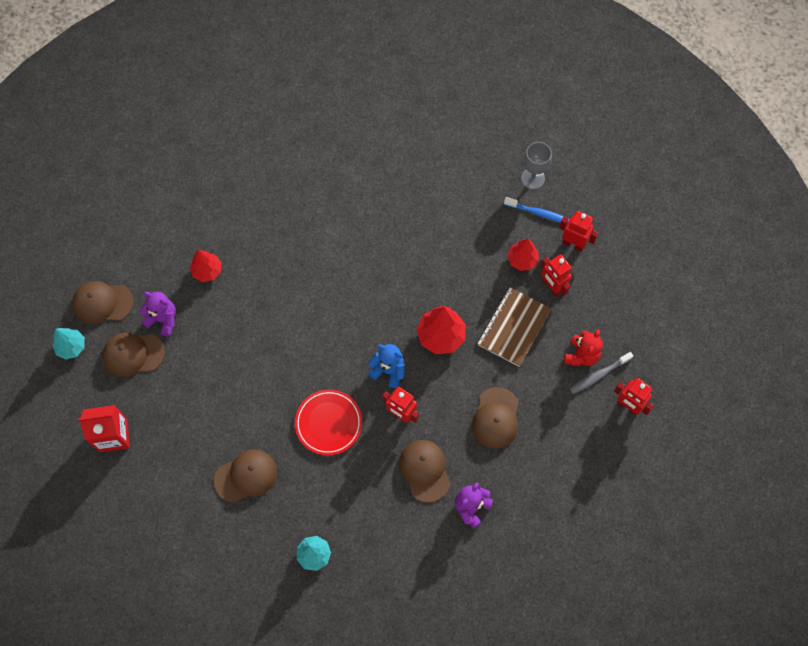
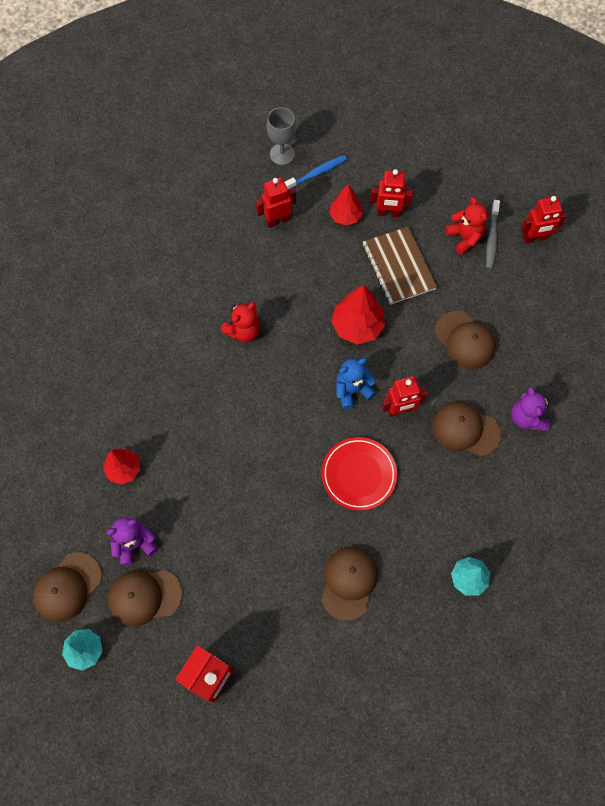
camera: 50 degrees left, 0 degrees up
brown cap [102,333,165,377] -> brown cap turned 45 degrees clockwise [108,570,182,626]
red robot [559,211,598,252] -> red robot moved to [256,178,296,228]
none -> red teddy bear [221,302,260,342]

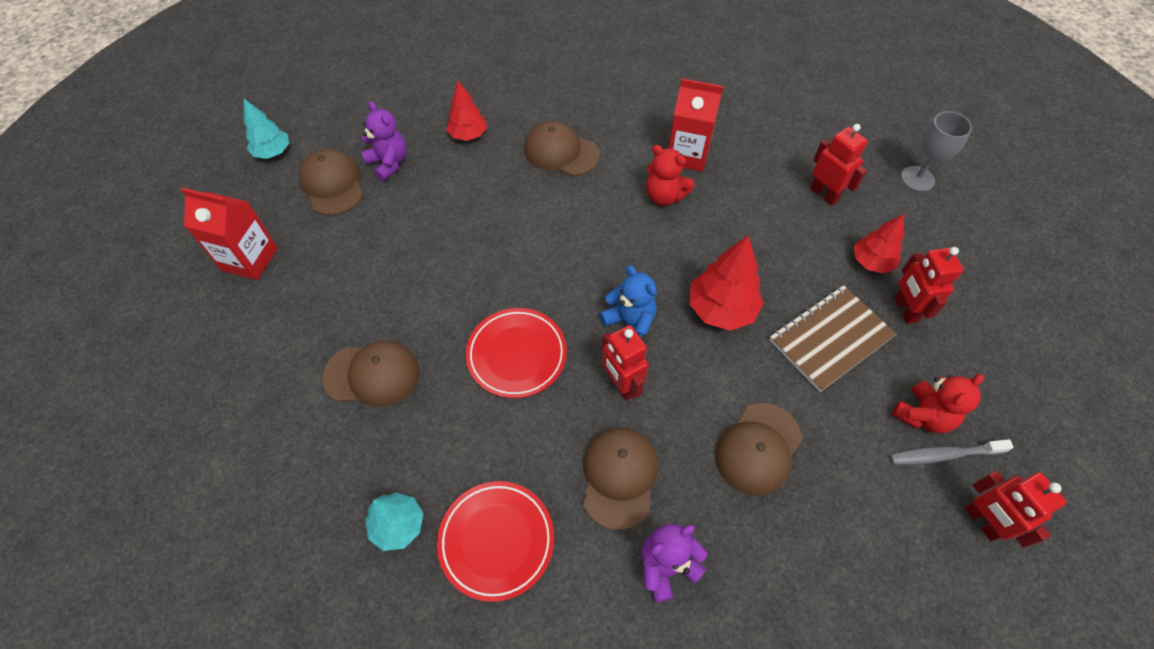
camera: 75 degrees right, 10 degrees down
brown cap [33,552,102,622] -> brown cap moved to [524,121,600,176]
blue toothbrush [285,155,347,189] -> none
none -> red plate [437,481,554,602]
none -> red carton [669,78,723,172]

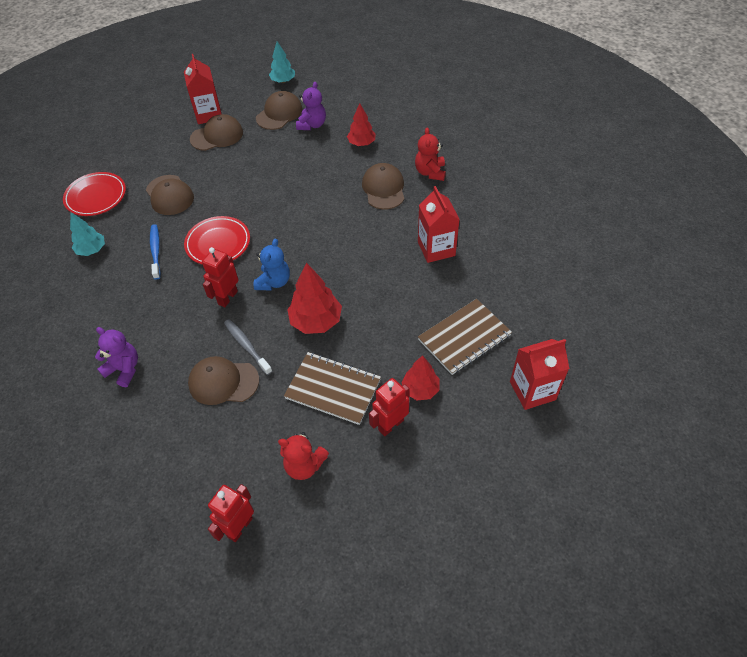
camera: 60 degrees right, 5 degrees down
red plate [437,481,554,602] -> red plate moved to [63,172,126,216]
brown cap [583,428,658,530] -> brown cap moved to [190,114,243,151]
red teddy bear [646,145,694,206] -> red teddy bear moved to [415,127,446,181]
red robot [810,124,868,206] -> brown notebook [418,299,512,375]
grey toothbrush [890,439,1014,465] -> grey toothbrush moved to [224,319,272,375]
grey goblet [901,111,972,192] -> red carton [510,339,569,410]
none -> blue toothbrush [150,224,161,280]

